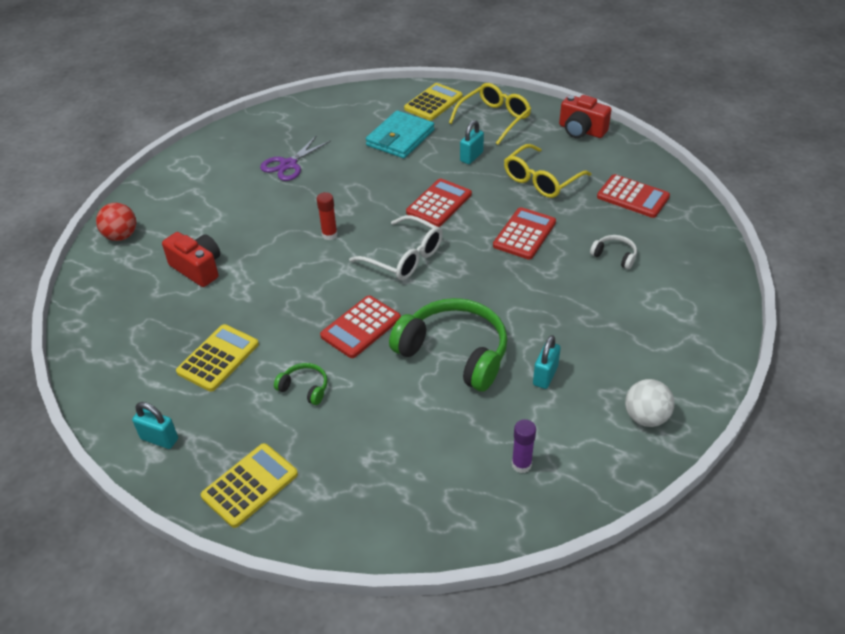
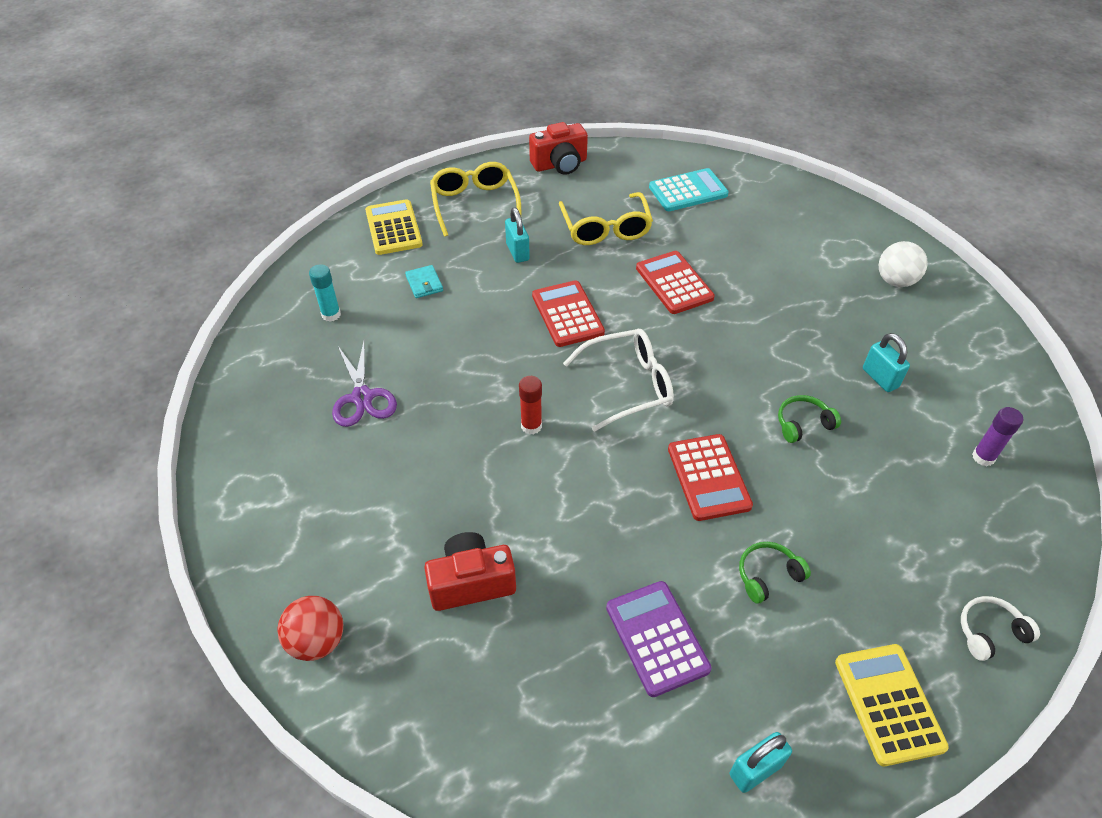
camera: 55 degrees left, 5 degrees up
yellow calculator [176,324,259,392] -> purple calculator [606,581,711,697]
turquoise wallet [366,110,434,158] -> turquoise wallet [405,265,443,298], size x0.47
green headphones [389,298,507,392] -> green headphones [778,395,841,443], size x0.44
white headphones [590,235,637,269] -> white headphones moved to [961,596,1040,661]
red calculator [597,174,670,218] -> turquoise calculator [649,168,729,211]
white ball [625,379,675,427] -> white ball moved to [879,241,928,287]
none -> turquoise glue stick [309,264,341,322]

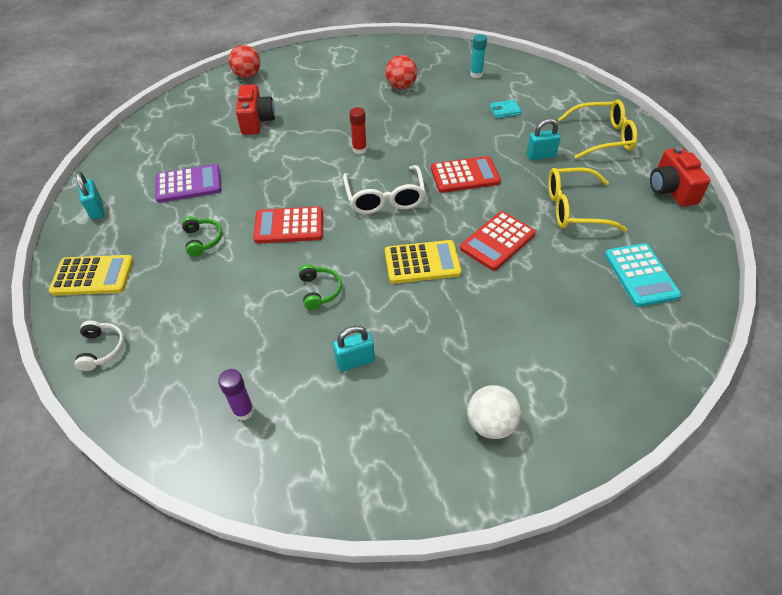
camera: 100 degrees right, 0 degrees up
purple scissors [332,341,397,427] -> red ball [386,55,417,89]
yellow calculator [365,199,423,255] -> yellow calculator moved to [385,240,462,284]
red calculator [636,251,715,314] -> red calculator turned 150 degrees clockwise [460,211,536,271]

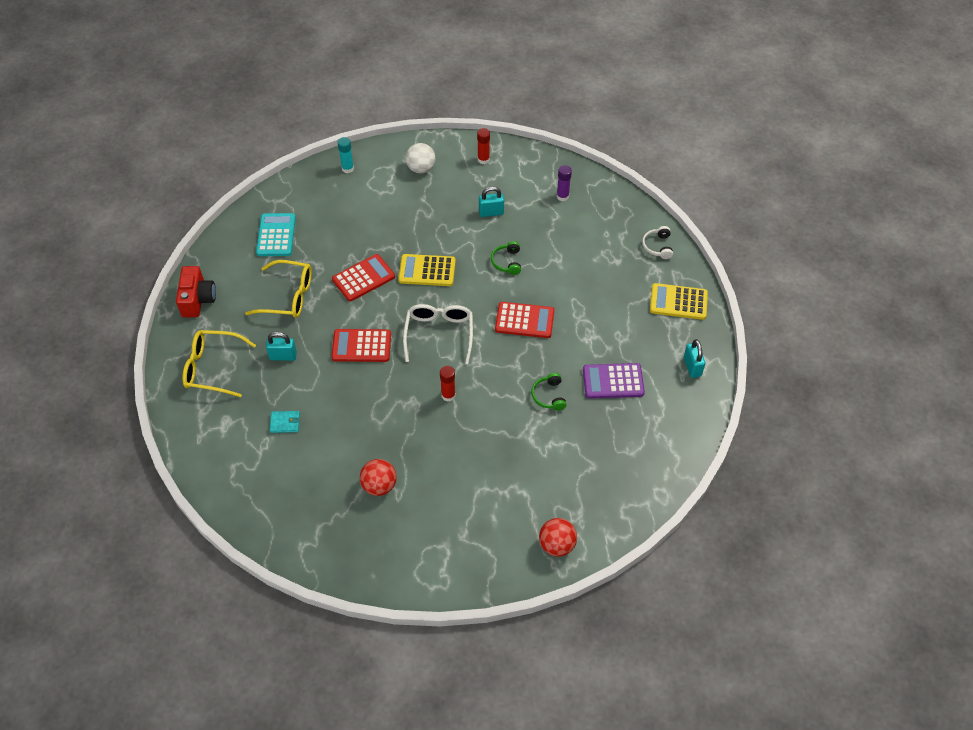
camera: 170 degrees left, 5 degrees up
green headphones [182,216,222,257] -> green headphones moved to [532,373,566,411]
red camera [236,84,275,135] -> none
turquoise glue stick [470,34,487,78] -> turquoise glue stick moved to [337,137,354,173]
none -> red glue stick [477,128,490,164]

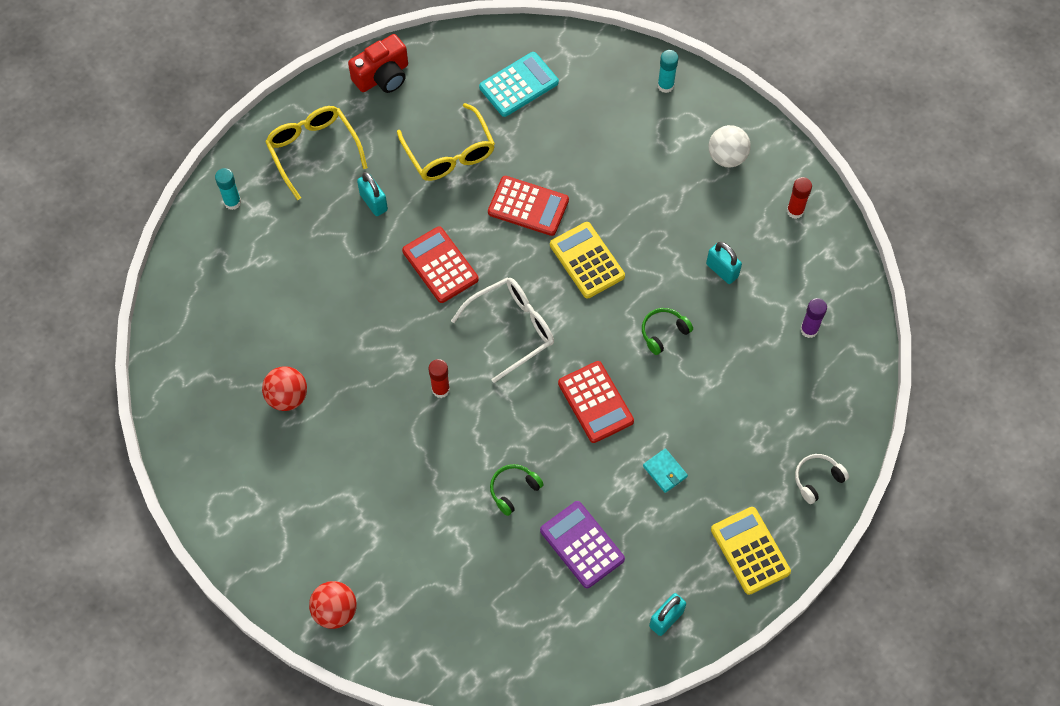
camera: 55 degrees right, 10 degrees up
turquoise wallet [270,411,300,433] -> turquoise wallet moved to [643,448,688,493]
none -> turquoise glue stick [215,168,241,210]

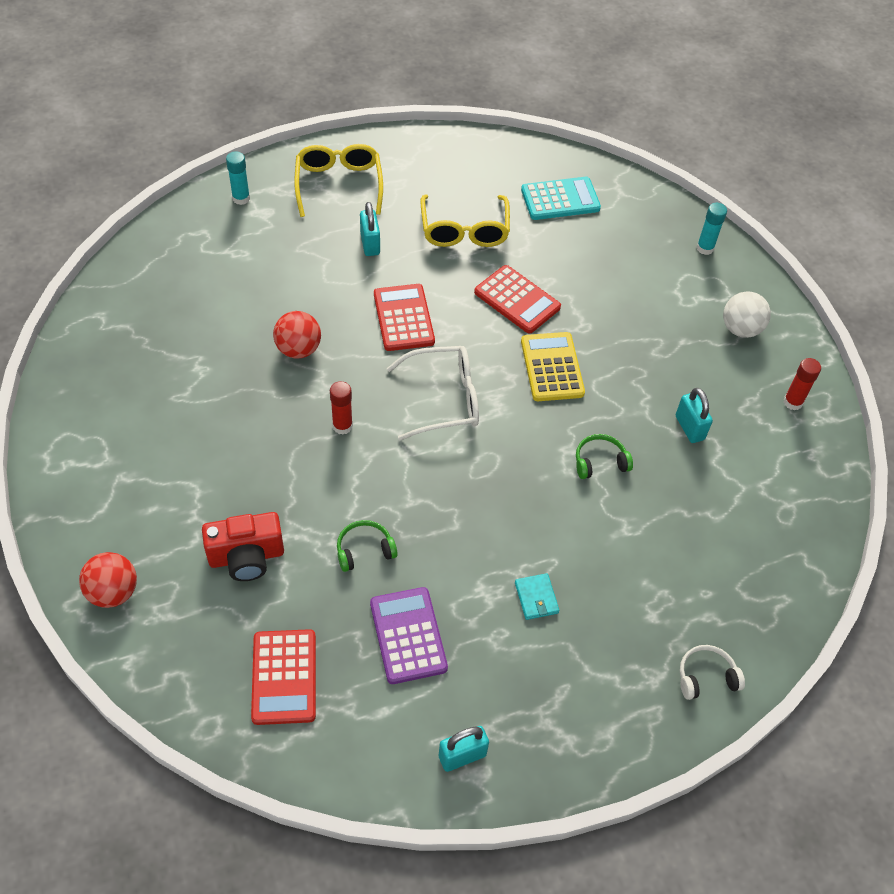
camera: 20 degrees right, 10 degrees down
red ball [262,366,307,411] -> red ball moved to [273,311,321,358]
red camera [348,34,408,93] -> red camera moved to [202,512,284,581]
red calculator [558,361,634,443] -> red calculator moved to [251,629,316,725]
yellow calculator [711,507,791,595] -> none
purple glue stick [800,298,827,338] -> none

